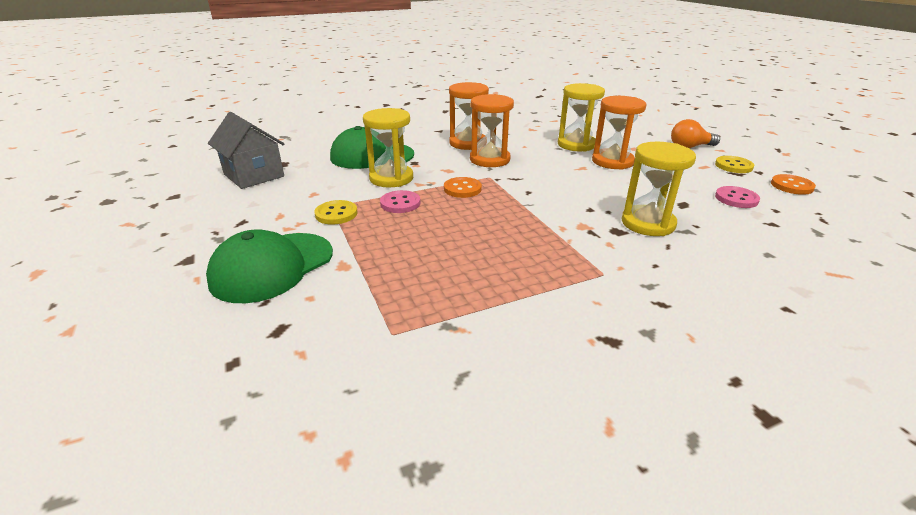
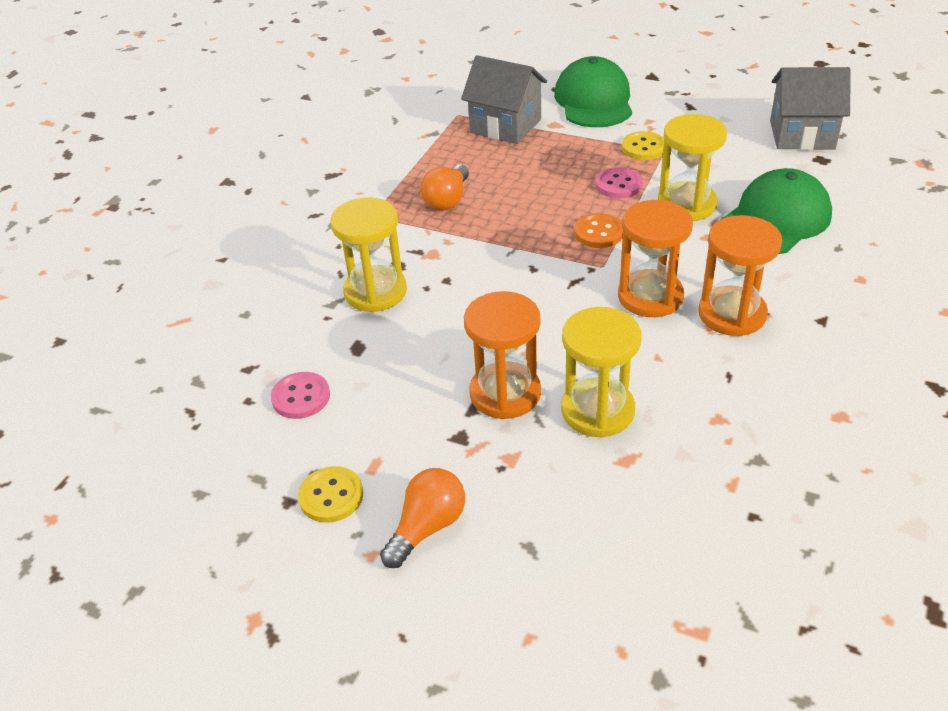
camera: 140 degrees right, 10 degrees up
orange button [771,174,816,195] -> none
none -> orange light bulb [420,164,469,210]
none -> grey house [461,55,547,144]

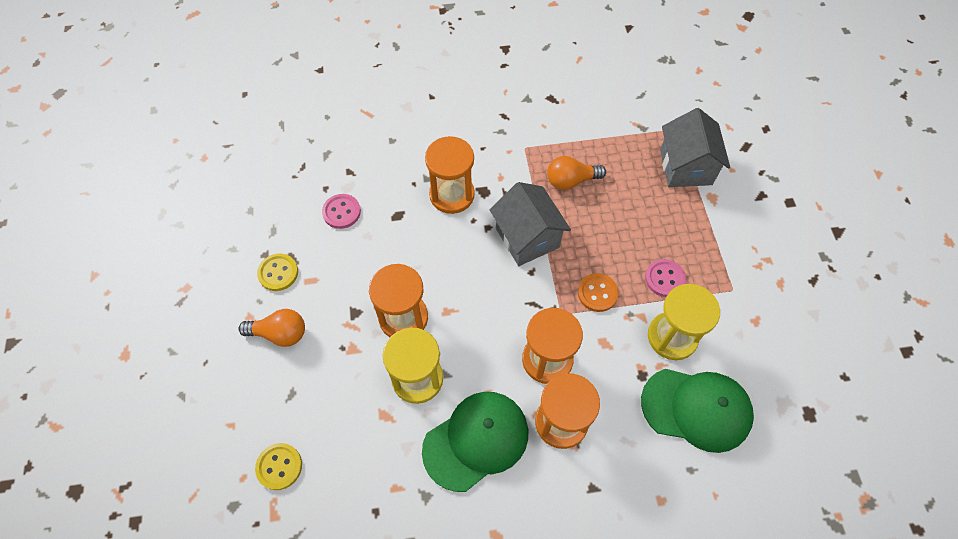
camera: 55 degrees right, 20 degrees up
yellow hourglass [330,197,407,312] -> orange hourglass [425,136,475,214]
green cap [554,56,632,127] -> green cap moved to [422,392,528,492]
yellow button [621,131,664,160] -> yellow button moved to [255,443,302,490]
grey house [770,67,851,150] -> grey house moved to [490,182,571,266]

